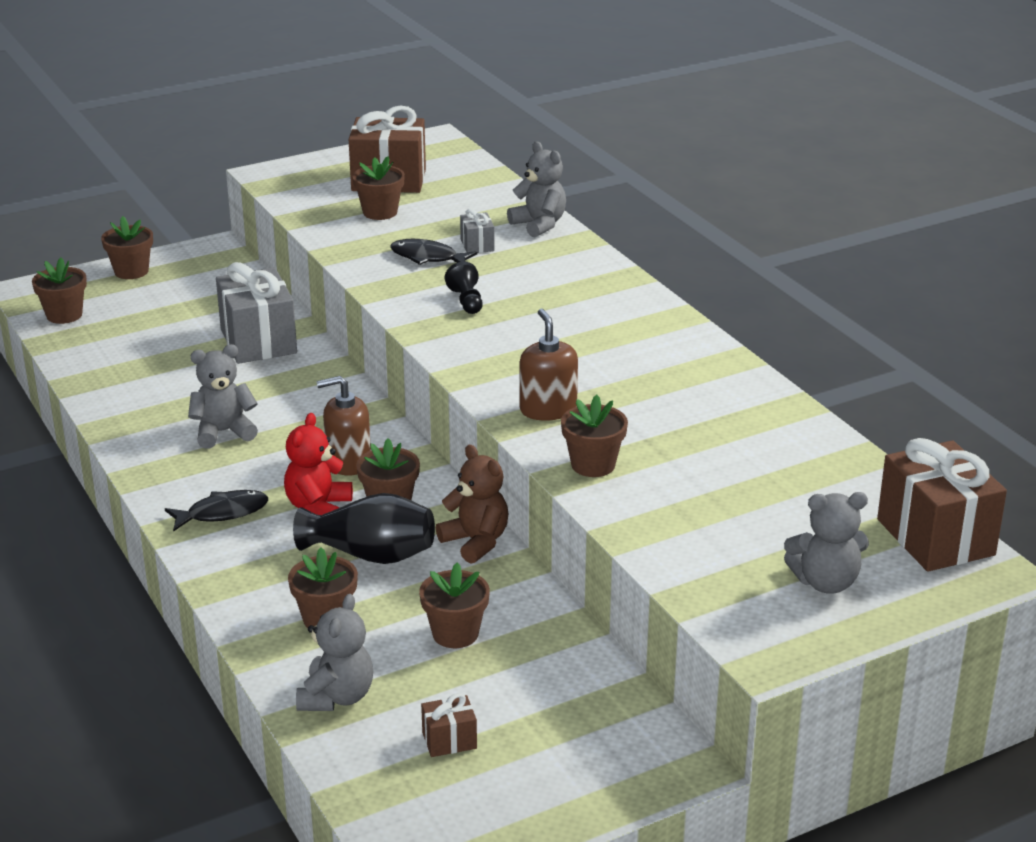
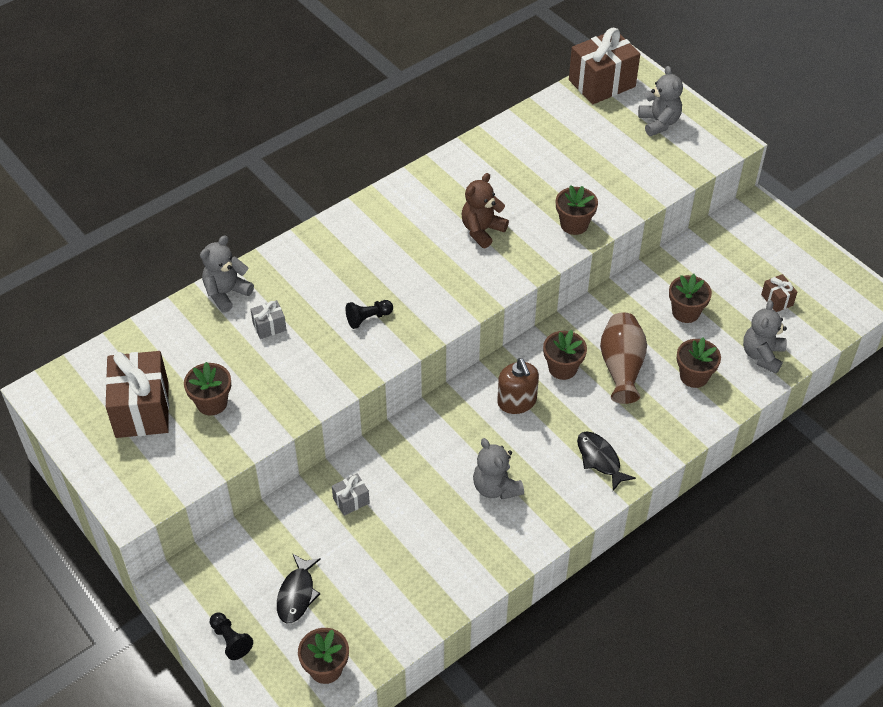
camera: 100 degrees left, 20 degrees up
brown flower pot [101,216,153,279] -> black pawn [210,613,253,660]
grey gift [216,262,297,364] -> grey gift [332,474,370,516], size x0.46
red teddy bear [284,413,353,515] -> none
black vase [293,493,435,564] -> brown vase [600,312,647,404]
grey teddy bear [296,594,373,711] -> grey teddy bear turned 75 degrees counterclockwise [743,300,787,374]
black fish [390,239,478,265] -> black fish moved to [277,553,321,623]
brown teddy bear [436,445,508,564] -> brown teddy bear moved to [462,173,509,248]
brown soap dispenser [520,309,578,421] -> none

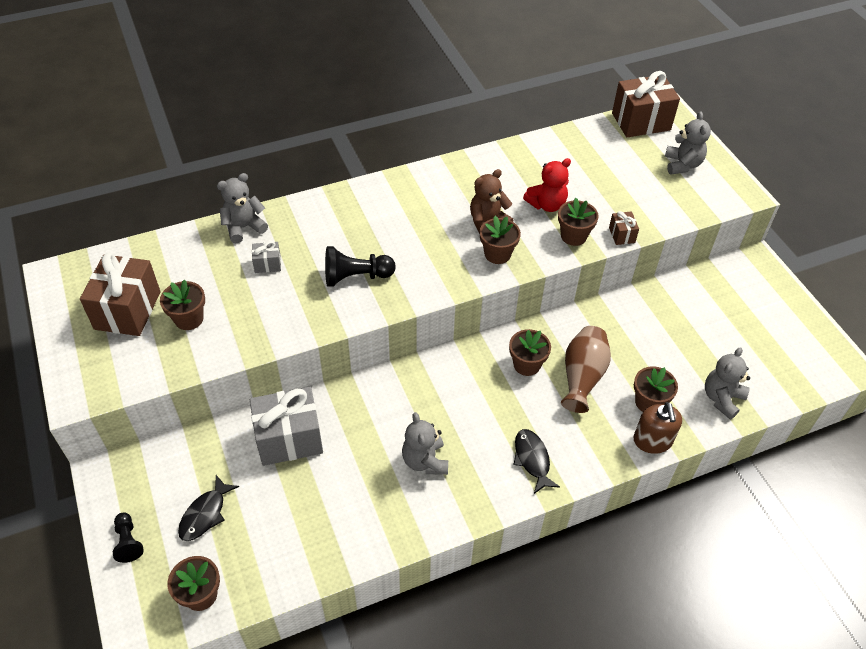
camera: 15 degrees right, 0 degrees up
grey gift [332,474,370,516] -> grey gift [250,387,323,466], size x2.18
black pawn [346,300,393,329] -> black pawn [325,246,396,287], size x1.60
brown soap dispenser [497,358,539,414] -> brown soap dispenser moved to [633,402,682,454]
brown flower pot [669,274,712,323] -> brown flower pot moved to [480,216,521,264]
brown gift [761,274,797,312] -> brown gift moved to [609,211,639,245]
none -> red teddy bear [523,158,571,212]

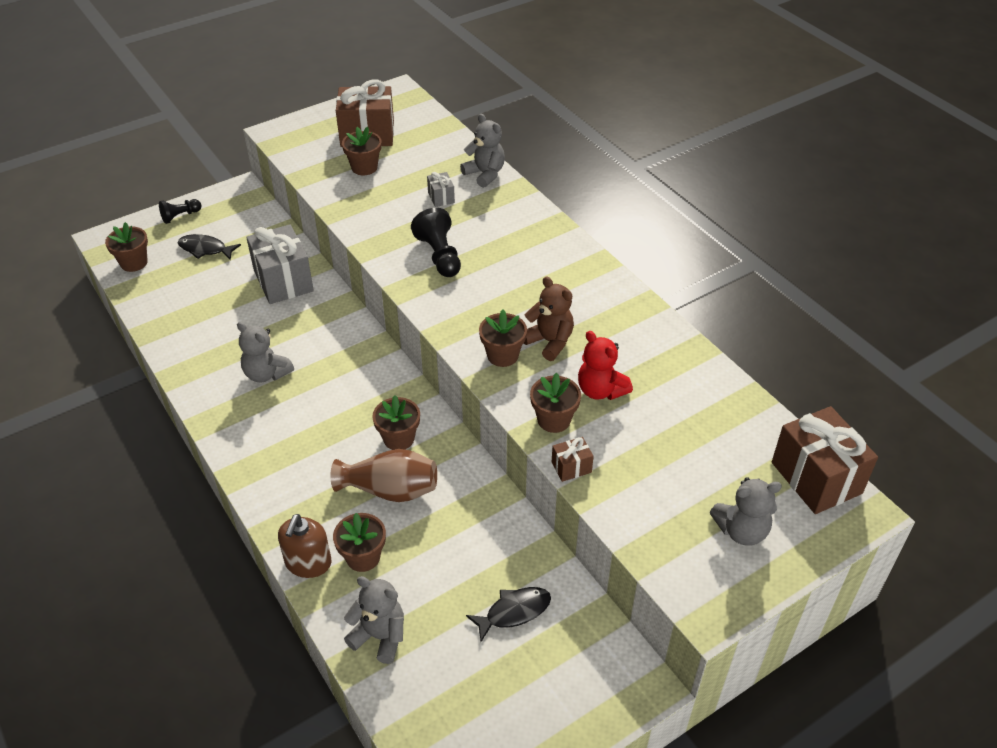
camera: 80 degrees right, 5 degrees down
grey teddy bear [402,412,448,475] -> grey teddy bear turned 120 degrees counterclockwise [237,322,294,383]
black fish [513,429,560,494] -> black fish moved to [466,587,551,642]
brown soap dispenser [633,402,682,454] -> brown soap dispenser turned 60 degrees counterclockwise [278,514,332,578]

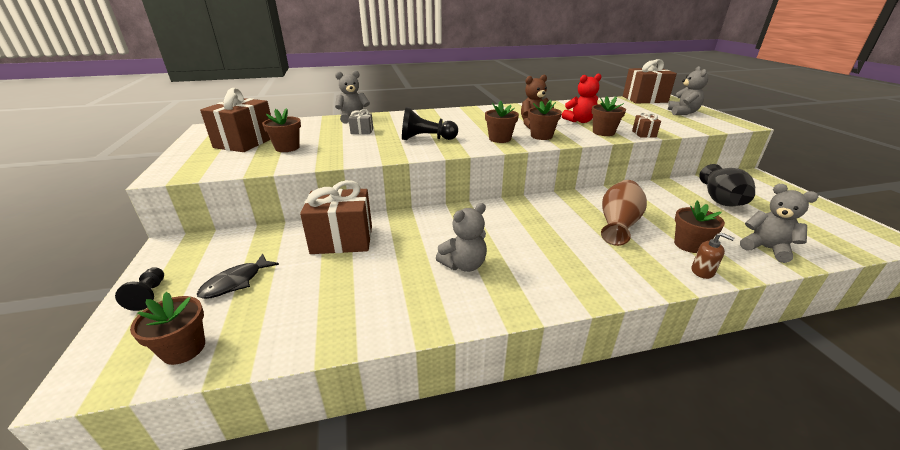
camera: 70 degrees left, 15 degrees down
grey gift [246,224,314,304] -> brown gift [300,180,372,254]
brown soap dispenser [278,514,332,578] -> brown soap dispenser [691,233,734,279], size x0.63
grey teddy bear [344,576,404,664] -> grey teddy bear turned 90 degrees clockwise [740,184,818,263]
brown flower pot [372,395,420,450] -> brown flower pot moved to [485,100,519,143]
black fish [466,587,551,642] -> black vase [699,164,755,206]

